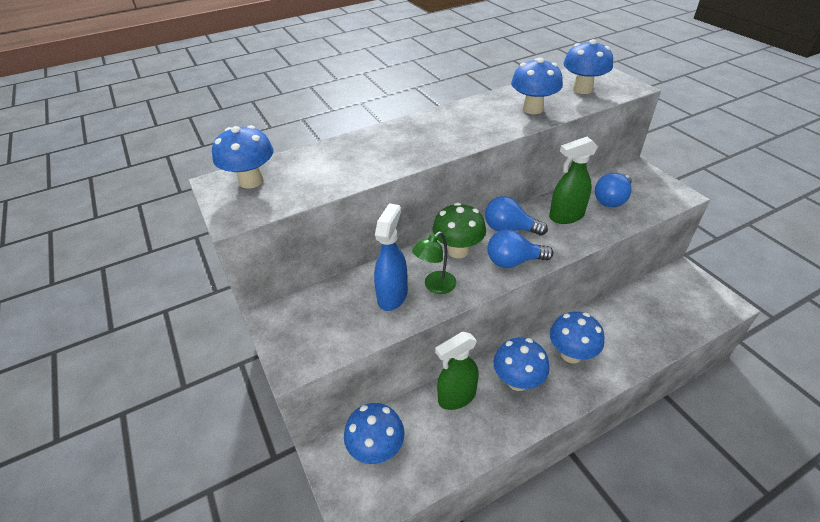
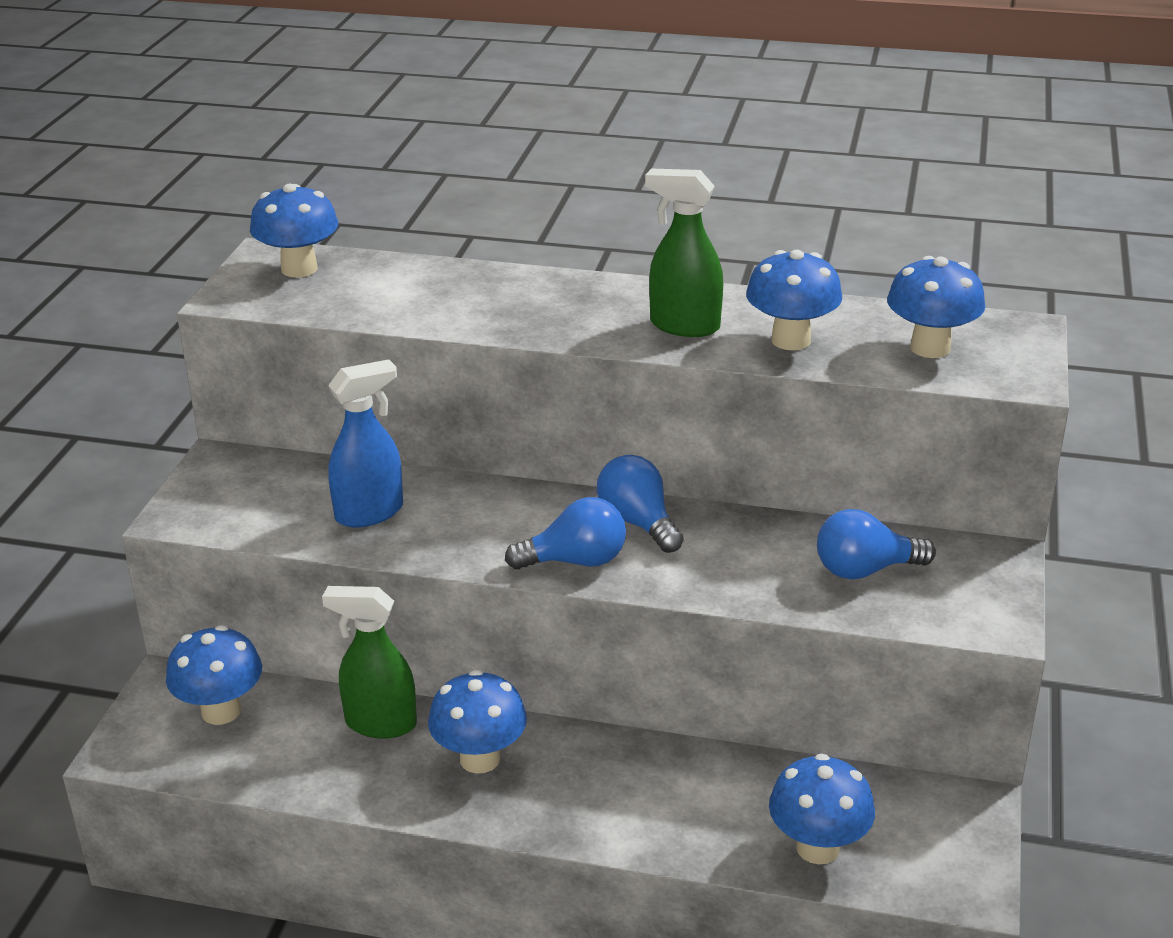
camera: 40 degrees right, 10 degrees down
green lamp [412,232,456,294] -> none
green mushroom [432,203,486,258] -> none
blue light bulb [487,229,553,268] -> blue light bulb turned 135 degrees clockwise [505,497,626,570]
green spray bottle [549,137,598,224] -> green spray bottle moved to [645,168,723,337]
blue mushroom [550,312,604,363] -> blue mushroom moved to [769,754,875,865]

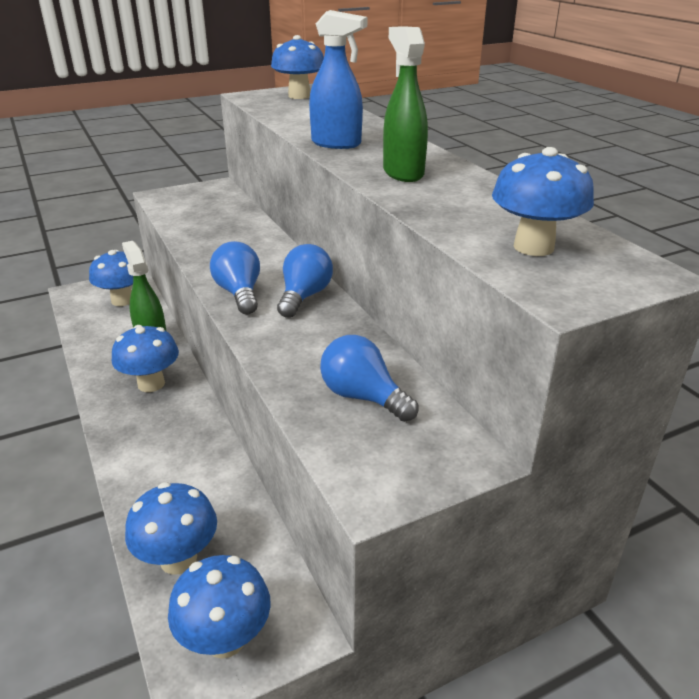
camera: 50 degrees right, 0 degrees up
blue spray bottle [328,359,403,527] -> blue spray bottle moved to [309,10,367,149]
blue light bulb [505,497,626,570] -> blue light bulb turned 150 degrees counterclockwise [210,241,260,314]
blue mushroom [746,250,842,350] -> blue mushroom moved to [168,555,271,659]

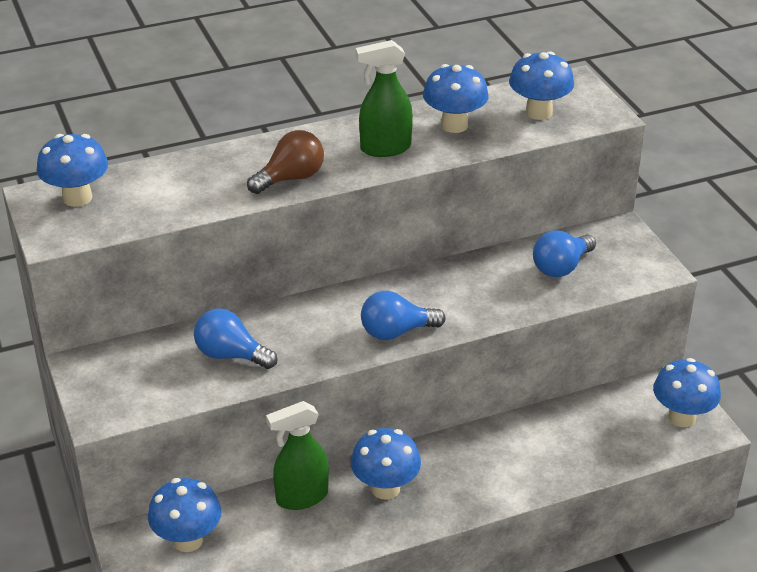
camera: 85 degrees left, 5 degrees up
blue mushroom [125,482,217,575] -> blue mushroom moved to [423,64,489,133]
blue light bulb [277,244,333,318] -> blue light bulb moved to [194,308,277,369]
blue spray bottle [309,10,367,149] -> brown light bulb [247,130,324,194]

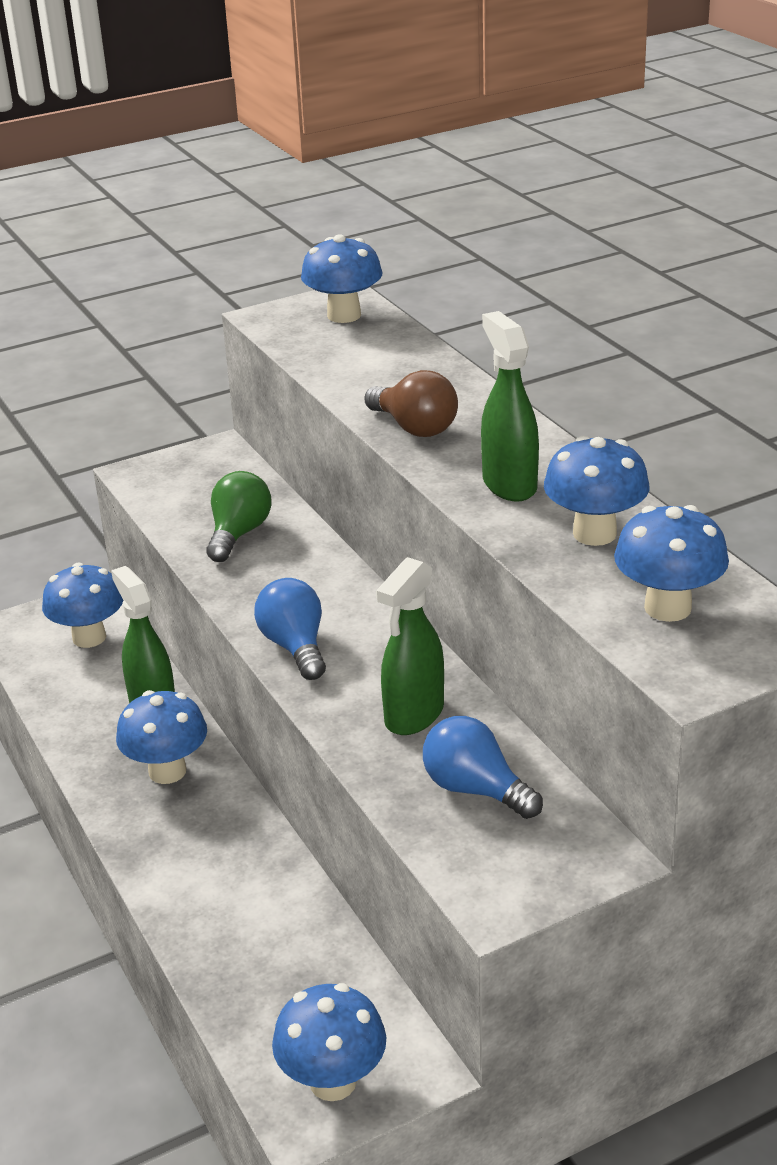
camera: 85 degrees right, 5 degrees down
blue light bulb [194,308,277,369] -> green light bulb [206,471,271,562]
none -> green spray bottle [376,557,444,735]

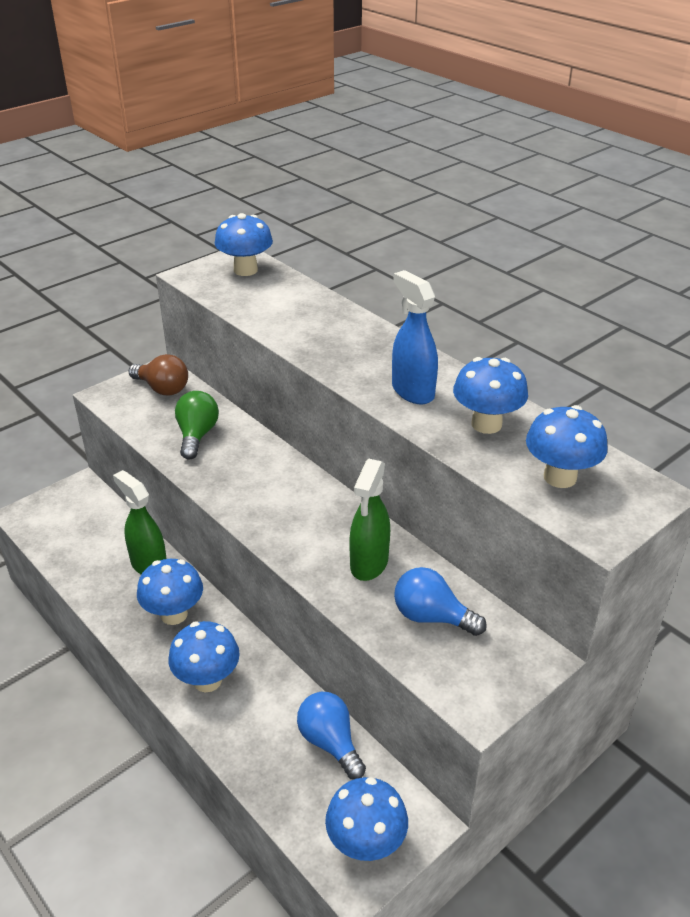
camera: 15 degrees left, 5 degrees up
blue mushroom [42,563,123,648] -> blue mushroom moved to [168,621,240,692]
blue light bulb [254,578,326,680] -> blue light bulb moved to [297,692,366,780]
brown light bulb [364,370,458,437] -> brown light bulb moved to [128,354,188,396]
green spray bottle [481,311,539,502] -> blue spray bottle [392,270,438,405]

